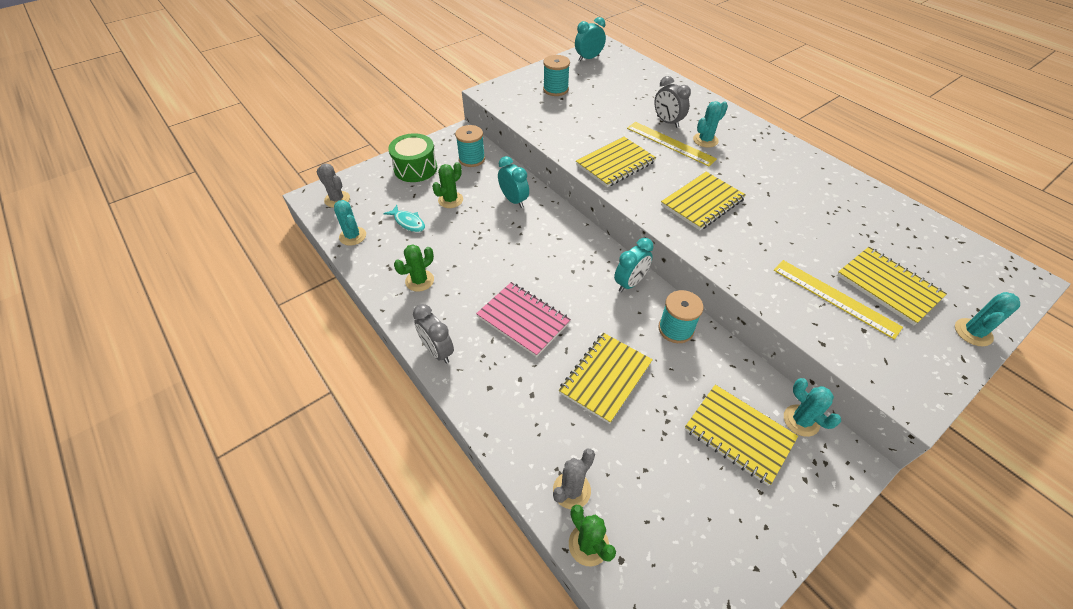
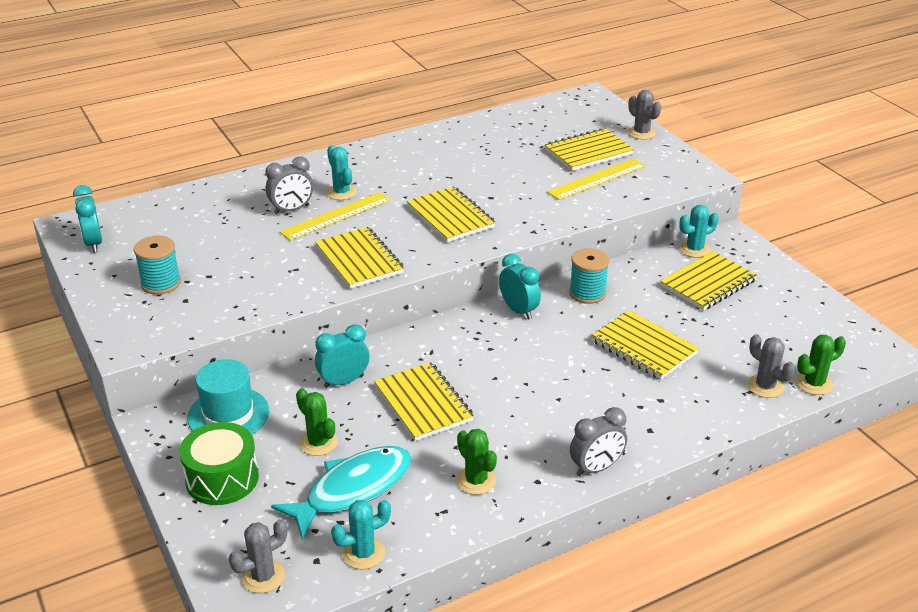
camera: 80 degrees left, 15 degrees down
turquoise fish [383,205,425,232] -> turquoise fish [271,446,411,539], size x1.96
turquoise spool [455,125,485,167] -> turquoise hat [187,359,269,434]
pink notebook [476,282,571,357] -> none
turquoise cactus [955,292,1020,346] -> grey cactus [628,90,661,140]
none -> yellow notebook [374,362,474,441]

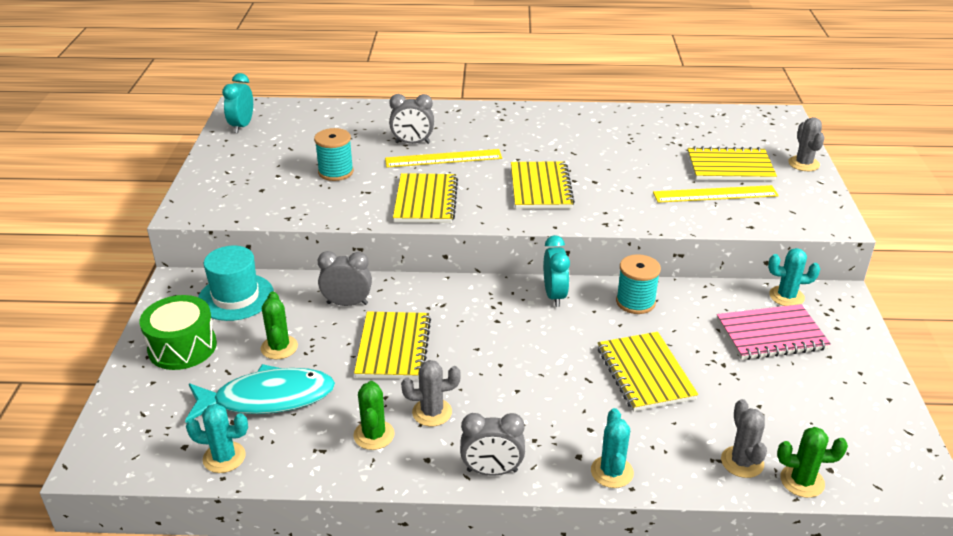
camera: 30 degrees right, 0 degrees up
turquoise spool [134,236,181,295] -> turquoise spool moved to [314,128,354,181]
grey cactus [229,519,287,593] -> grey cactus moved to [401,360,461,426]
turquoise clock [315,324,369,388] -> grey clock [318,251,372,306]
turquoise cactus [326,145,357,200] -> turquoise cactus moved to [591,408,634,488]
yellow notebook [660,251,757,311] -> pink notebook [717,304,831,360]

